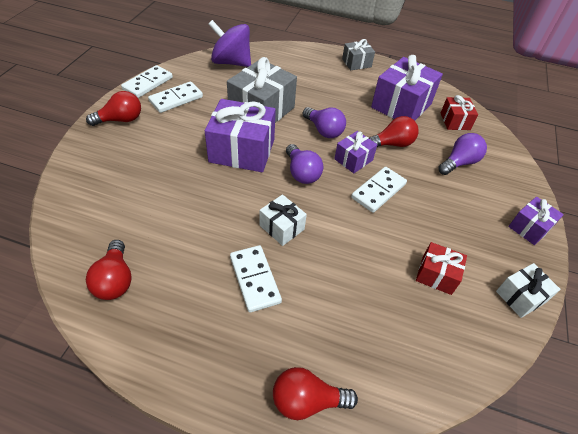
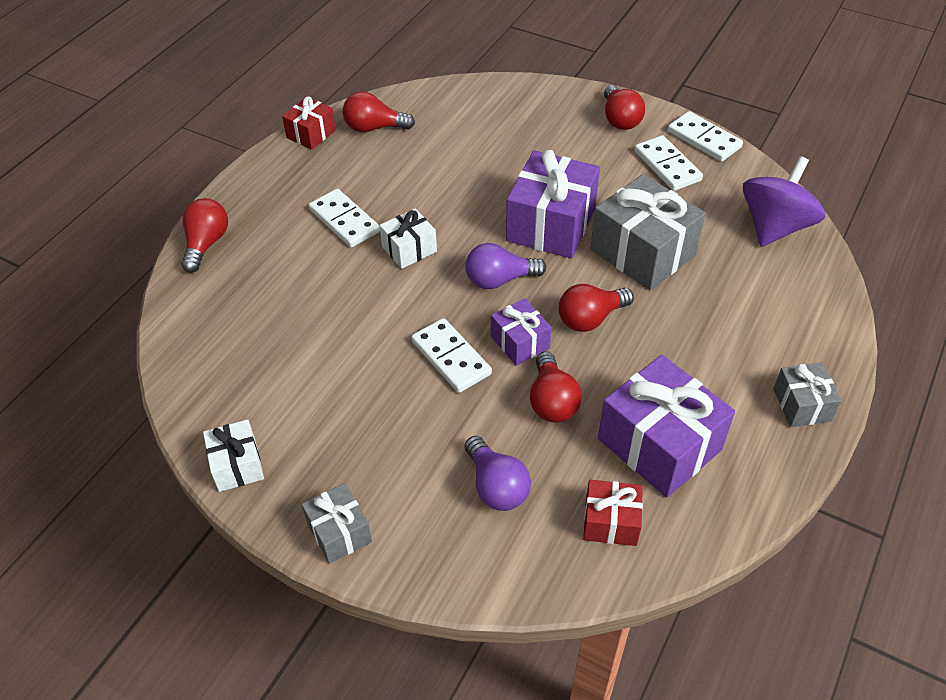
camera: 105 degrees right, 0 degrees up
white domino [230,245,282,312] -> white domino turned 60 degrees clockwise [309,189,380,248]
purple light bulb [303,107,346,138] -> red light bulb [559,284,634,332]
red gift [416,242,467,295] -> red gift moved to [282,96,336,150]
purple gift [508,197,564,245] -> grey gift [302,483,372,564]

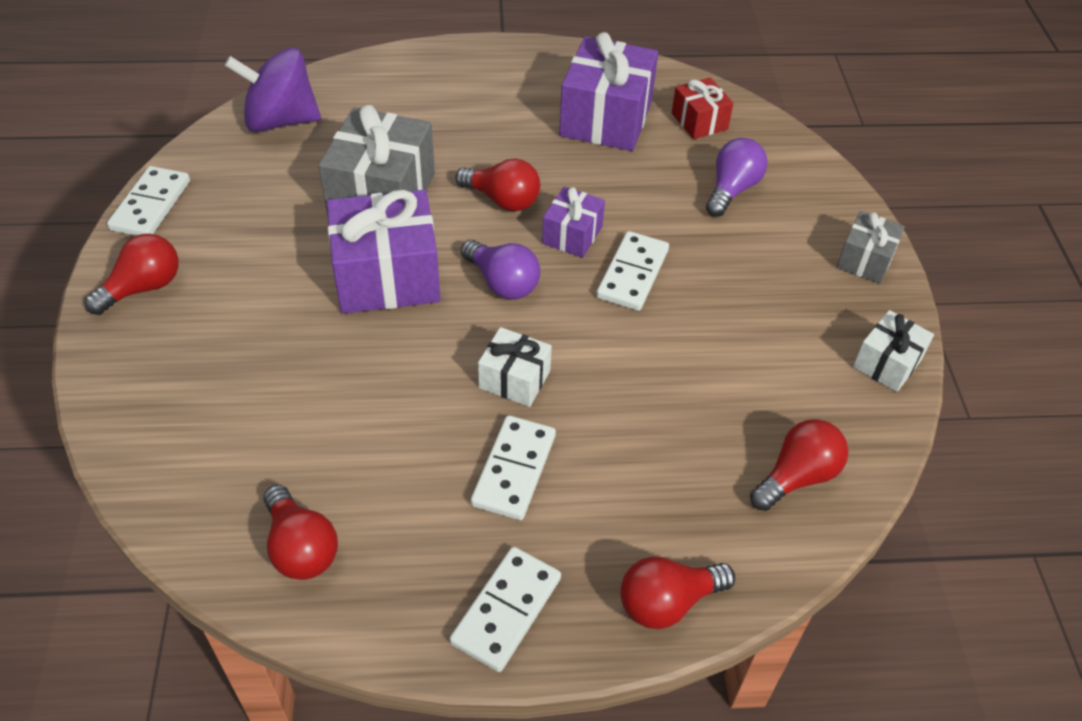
camera: 125 degrees left, 0 degrees up
red gift [282,96,336,150] -> none
red light bulb [530,351,582,423] -> red light bulb moved to [750,419,848,511]
white domino [634,135,703,191] -> white domino moved to [450,547,561,672]
grey gift [773,362,842,427] -> none

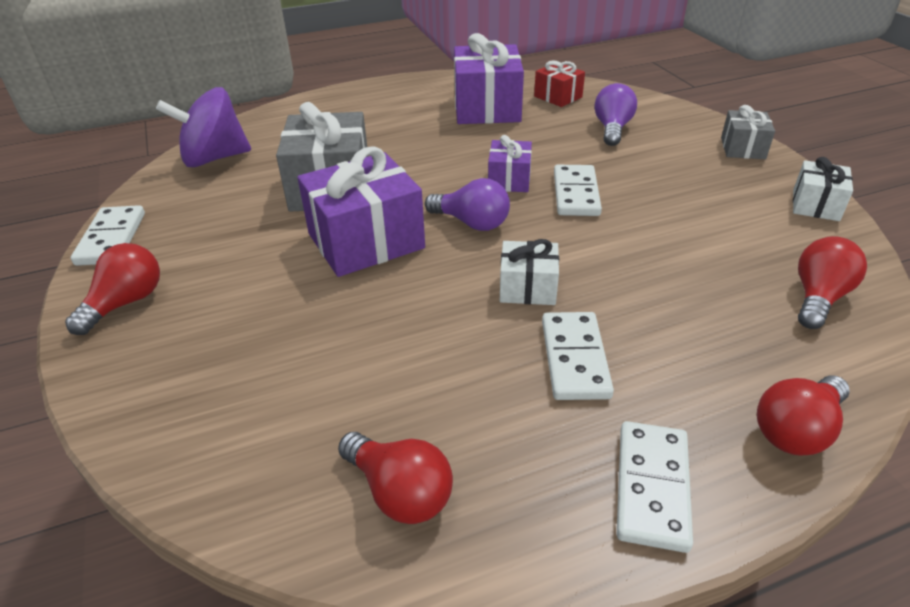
camera: 15 degrees left, 10 degrees down
red light bulb [455,158,540,211] -> none

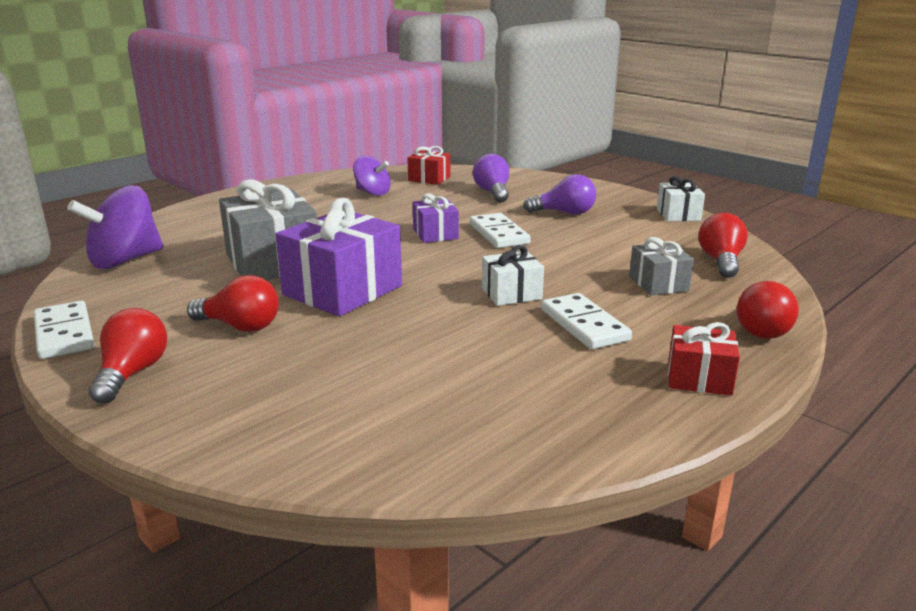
camera: 25 degrees left, 15 degrees down
red light bulb [338,432,453,524] -> red light bulb moved to [187,275,279,332]
purple light bulb [425,178,510,231] -> purple light bulb moved to [523,174,596,215]
purple gift [454,33,524,124] -> purple spinning top [353,156,391,196]
white domino [617,421,693,553] -> red gift [668,322,740,396]
grey gift [721,105,775,159] -> grey gift moved to [629,237,694,295]

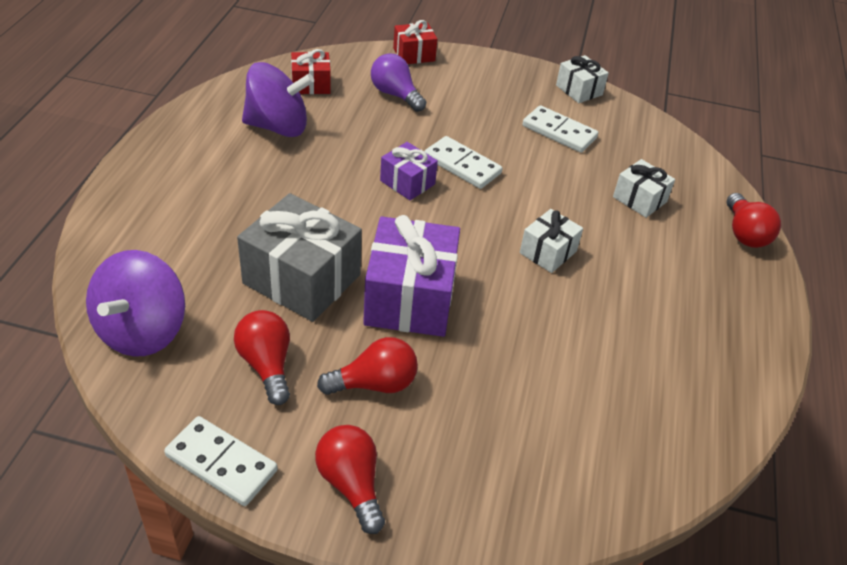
camera: 35 degrees left, 20 degrees up
purple spinning top [353,156,391,196] -> purple spinning top [242,62,314,137], size x1.60
purple light bulb [523,174,596,215] -> none
white domino [541,293,632,349] -> white domino moved to [523,105,598,153]
grey gift [629,237,694,295] -> white gift [613,159,675,218]
red gift [668,322,740,396] -> red gift moved to [393,20,437,64]
red light bulb [699,213,748,278] -> red light bulb moved to [234,310,290,405]

